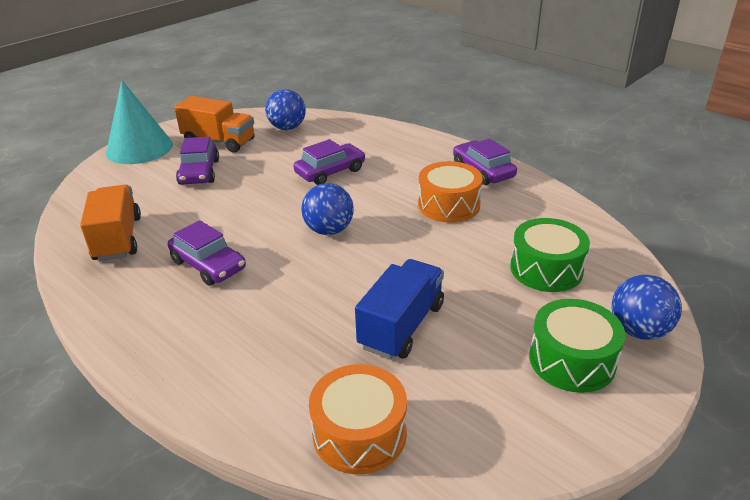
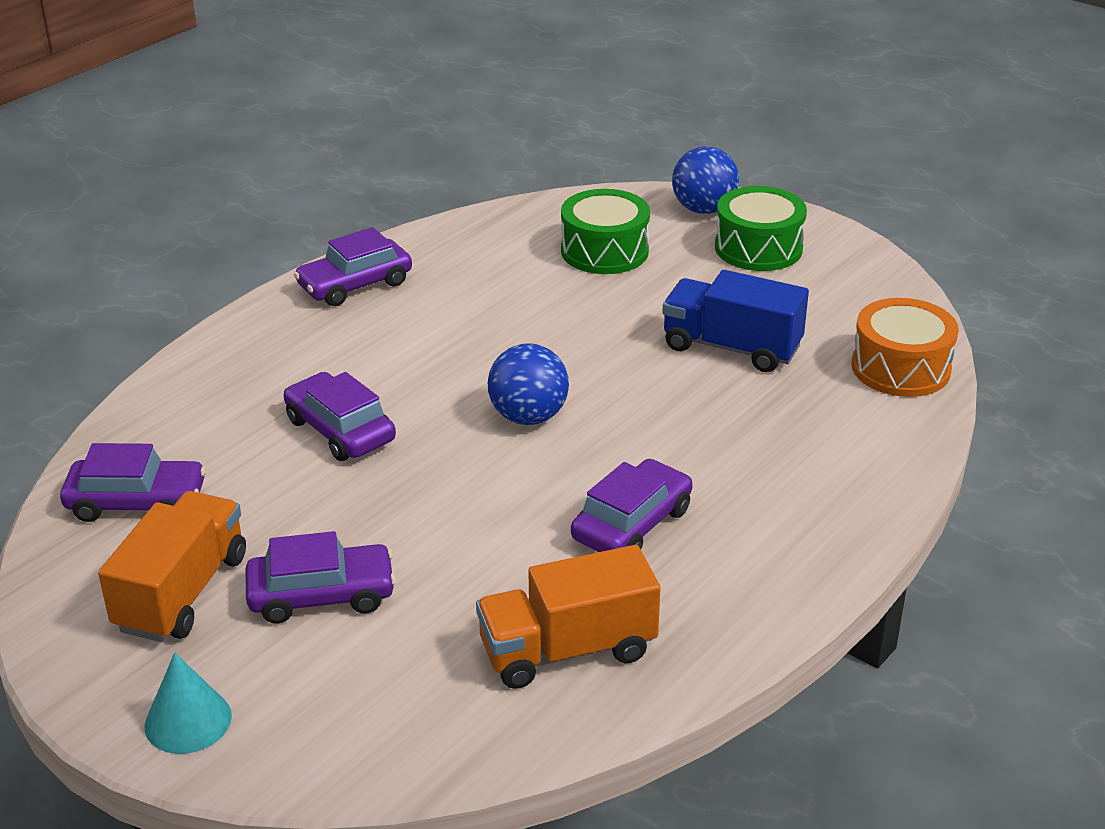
camera: 95 degrees left, 0 degrees up
turquoise cone [106,80,173,164] -> turquoise cone [145,653,232,754], size x0.54
blue ball [265,89,306,130] -> purple car [60,443,206,522]
orange drum [418,161,483,223] -> none

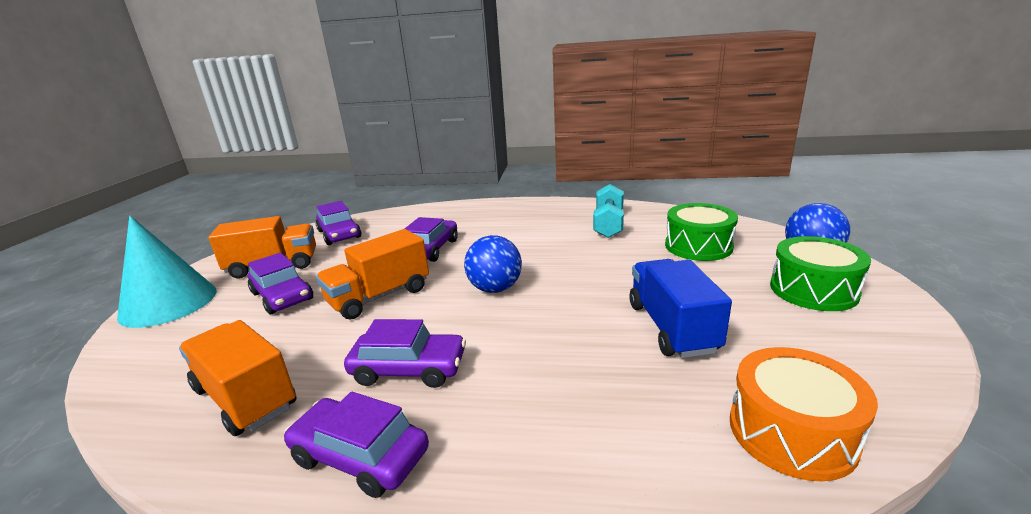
camera: 60 degrees right, 10 degrees down
turquoise cone [145,653,232,754] -> turquoise cone [117,216,217,328], size x1.84
purple car [294,227,412,306] -> purple car moved to [284,392,429,498]
none -> orange truck [316,229,429,319]
none -> turquoise dumbbell [593,184,624,238]

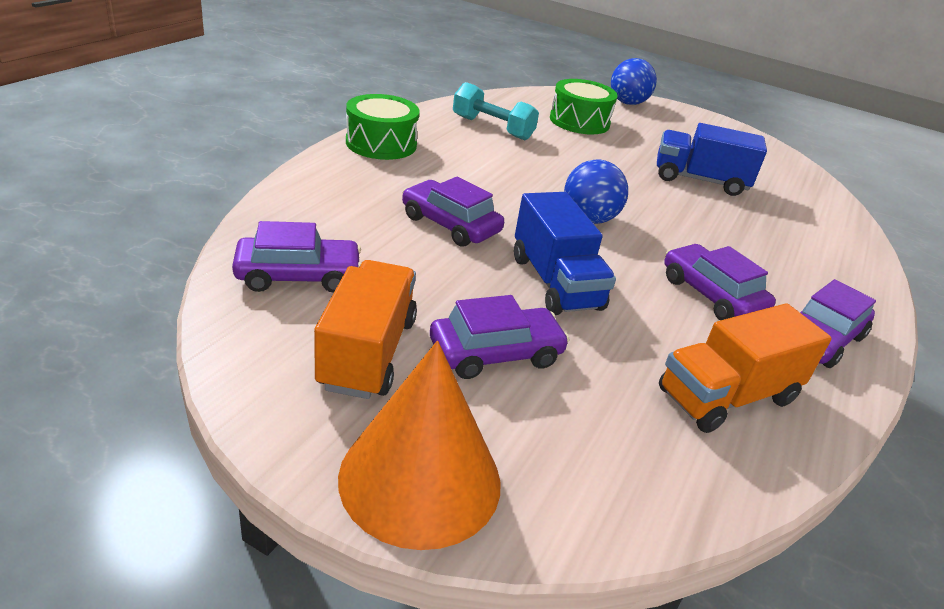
camera: 75 degrees left, 10 degrees up
turquoise cone [117,216,217,328] -> orange cone [338,341,501,550]
orange truck [316,229,429,319] -> blue truck [514,192,616,315]
purple car [344,319,466,388] -> purple car turned 60 degrees counterclockwise [664,244,776,320]
orange drum [730,347,878,482] -> none
green drum [770,236,871,311] -> green drum moved to [346,94,420,160]

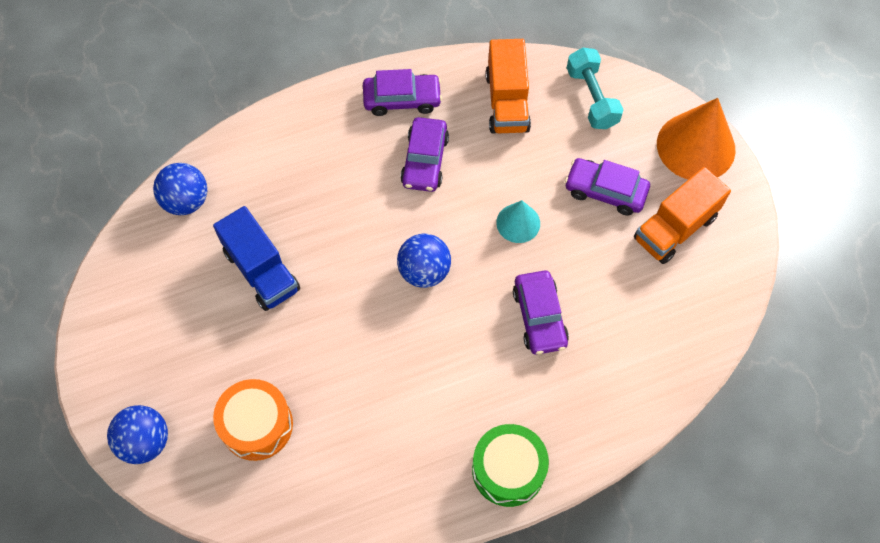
camera: 135 degrees left, 30 degrees up
purple car [232,221,361,293] -> none
turquoise dumbbell [453,82,539,140] -> turquoise dumbbell moved to [567,47,624,129]
blue truck [514,192,616,315] -> turquoise cone [496,200,540,243]
green drum [550,79,618,134] -> orange drum [213,379,293,461]
orange truck [659,304,832,433] -> orange truck turned 75 degrees clockwise [485,39,531,134]
none -> blue ball [153,163,207,215]

